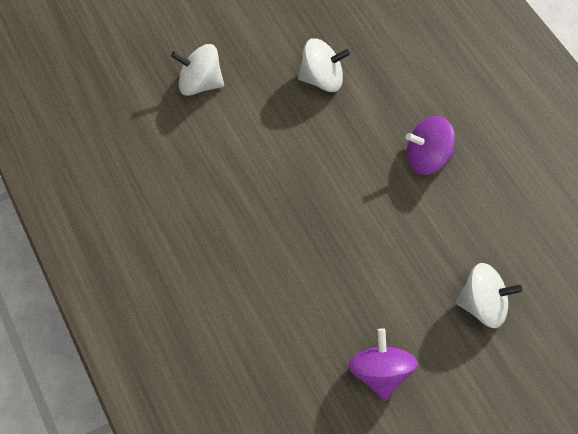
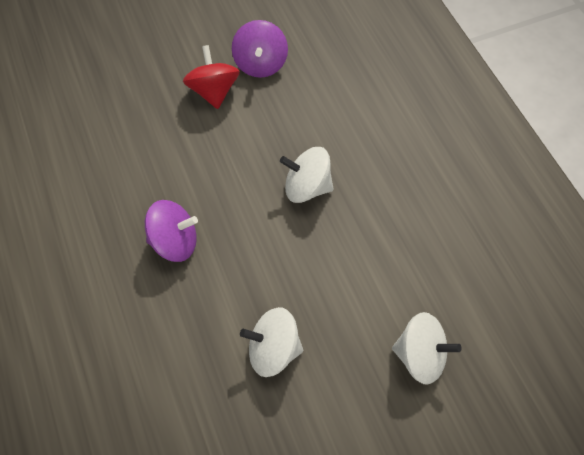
camera: 175 degrees left, 0 degrees up
white spinning top [456,263,522,328] -> white spinning top moved to [280,147,333,203]
none -> red spinning top [183,45,240,109]

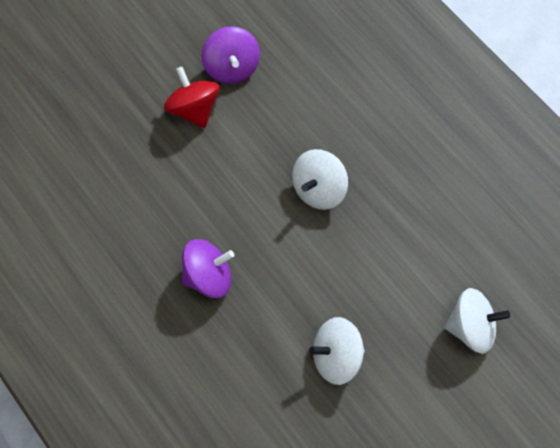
camera: 15 degrees left, 5 degrees up
white spinning top [280,147,333,203] -> white spinning top turned 45 degrees counterclockwise [292,149,348,210]

